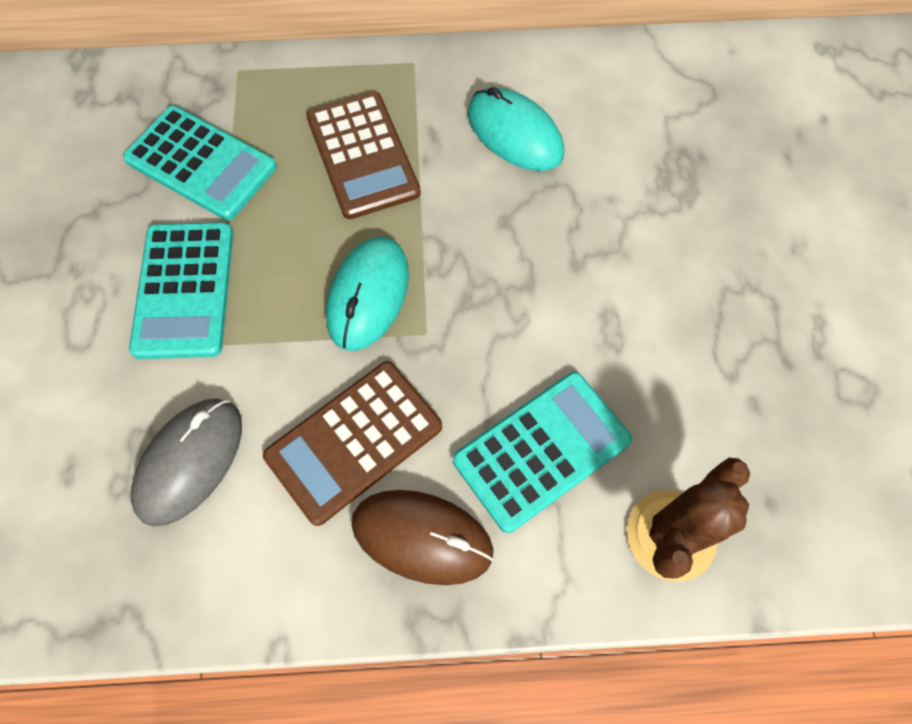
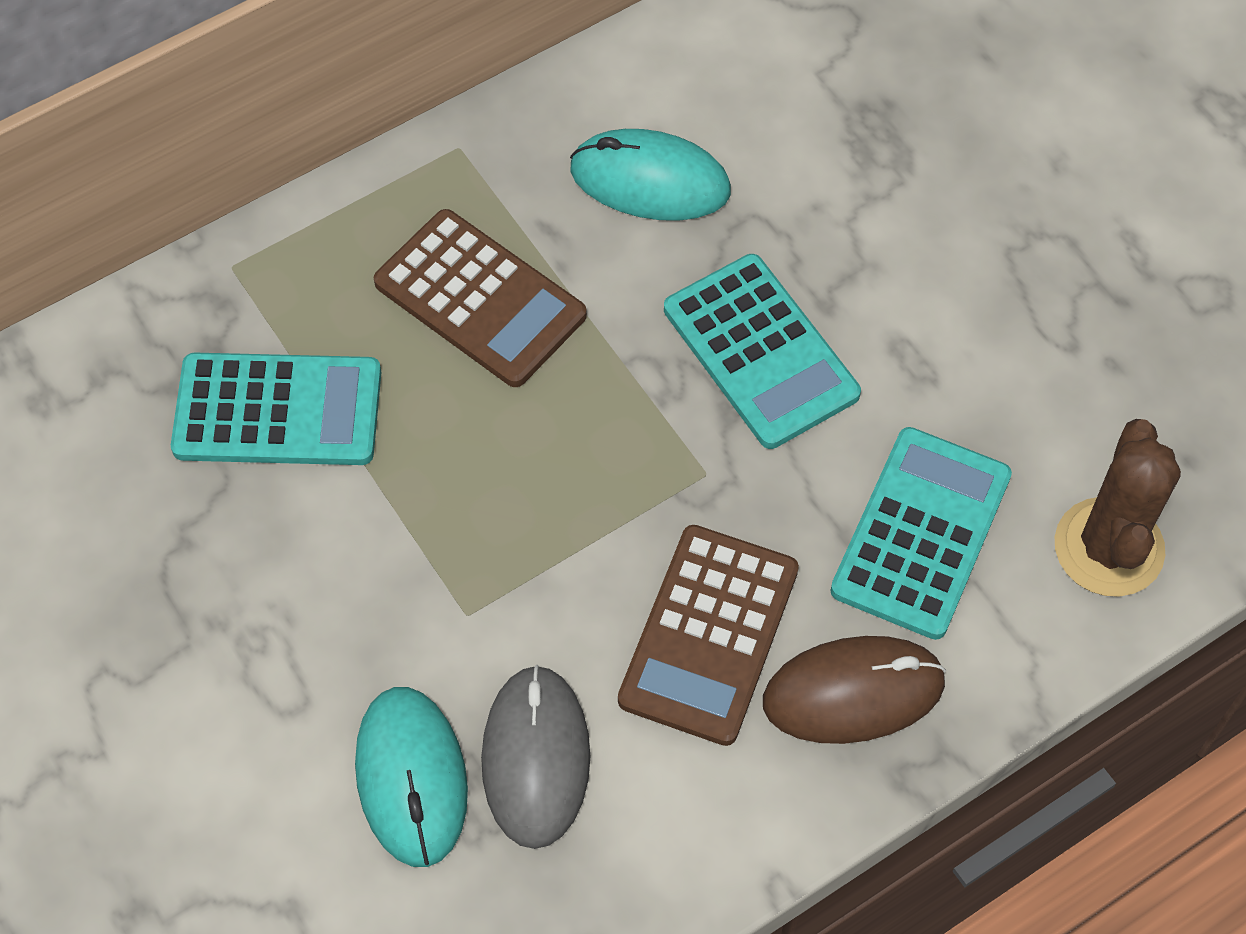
camera: 30 degrees left, 5 degrees down
turquoise calculator [129,222,233,359] -> turquoise calculator moved to [664,254,861,449]
turquoise mouse [326,237,409,351] -> turquoise mouse moved to [355,687,468,867]

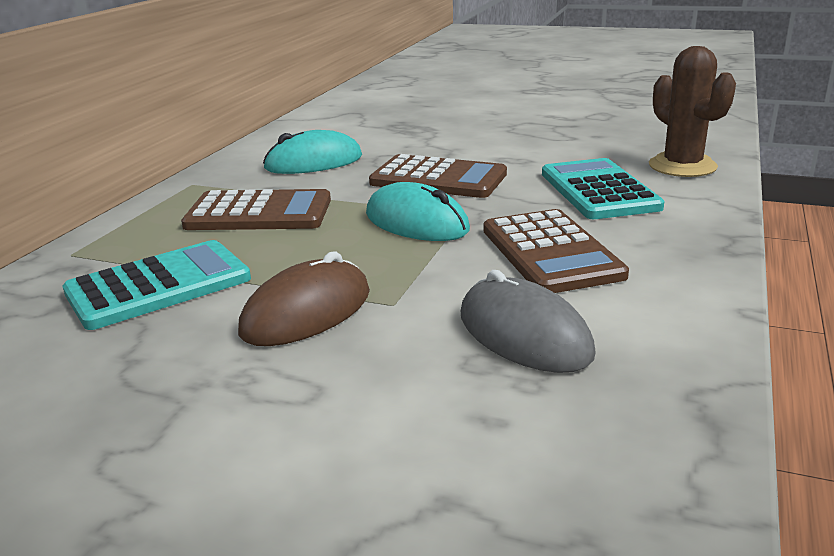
camera: 35 degrees left, 35 degrees down
turquoise mouse [355,687,468,867] -> turquoise mouse moved to [366,182,470,241]
turquoise calculator [664,254,861,449] -> brown calculator [369,154,507,198]
brown mouse [763,636,946,744] -> brown mouse moved to [238,251,370,346]

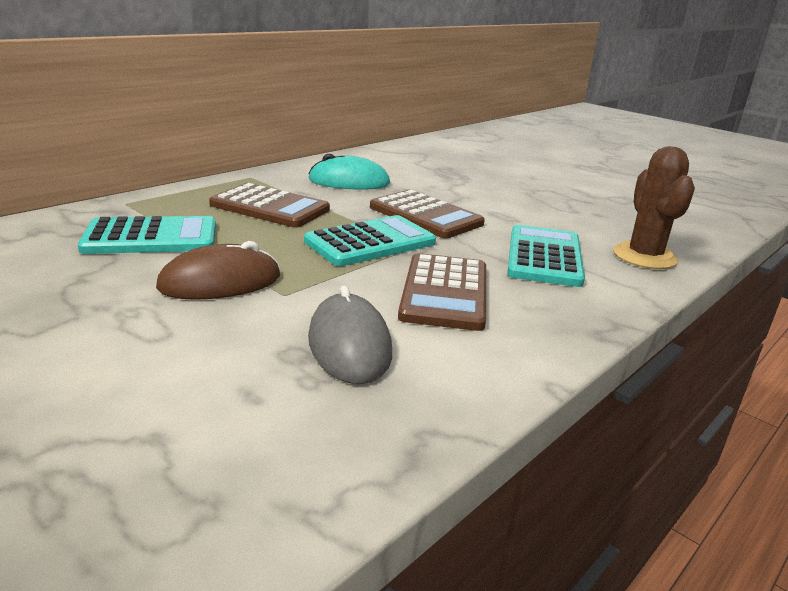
camera: 20 degrees right, 0 degrees up
turquoise mouse [366,182,470,241] -> turquoise calculator [304,215,436,266]

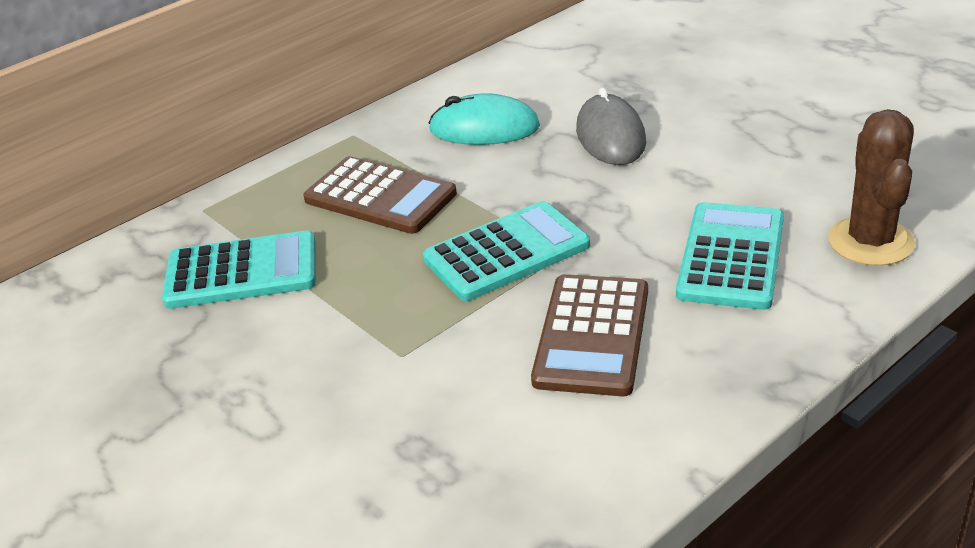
camera: 10 degrees right, 10 degrees up
brown mouse [156,241,280,300] -> none
grey mouse [308,286,392,384] -> grey mouse moved to [576,88,646,165]
brown calculator [370,190,485,238] -> none

